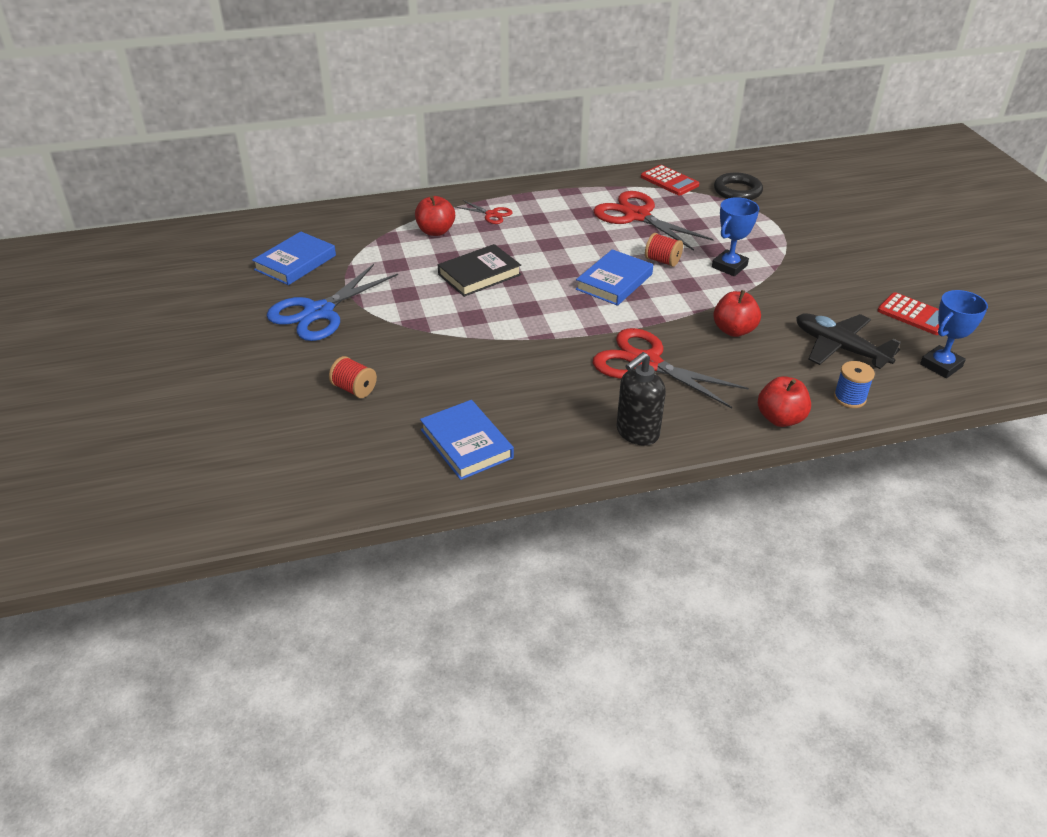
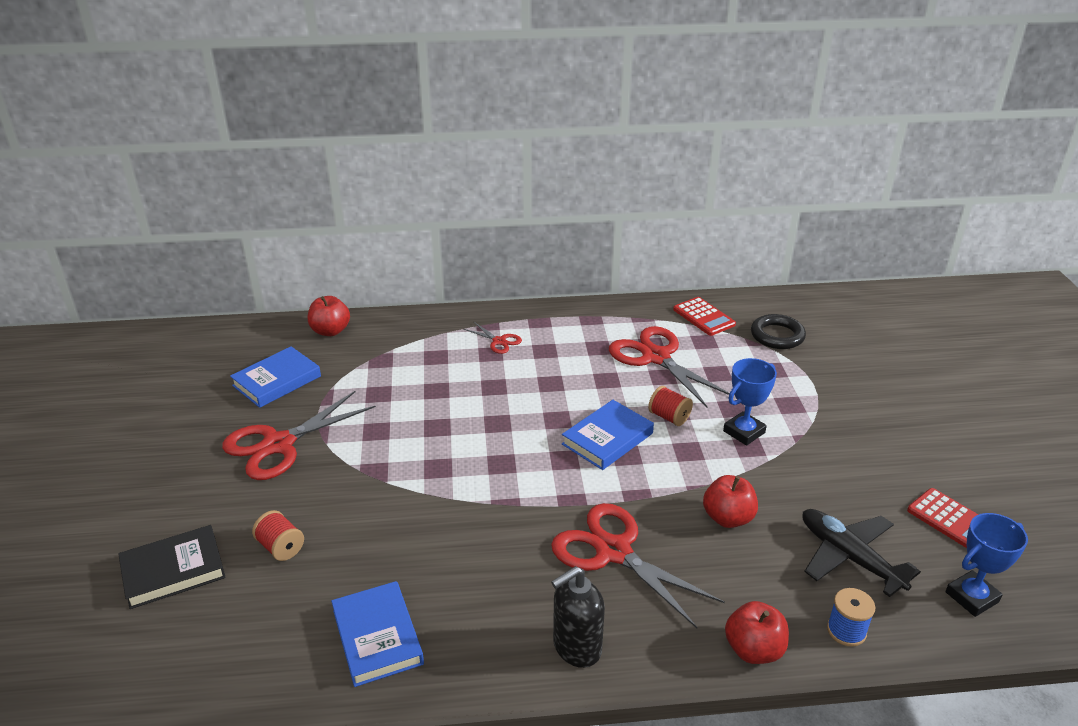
camera: 10 degrees right, 5 degrees down
blue scissors [267,264,398,341] -> red scissors [222,391,376,480]
red apple [415,196,455,236] -> red apple moved to [308,296,350,336]
black book [438,244,521,297] -> black book moved to [118,525,226,609]

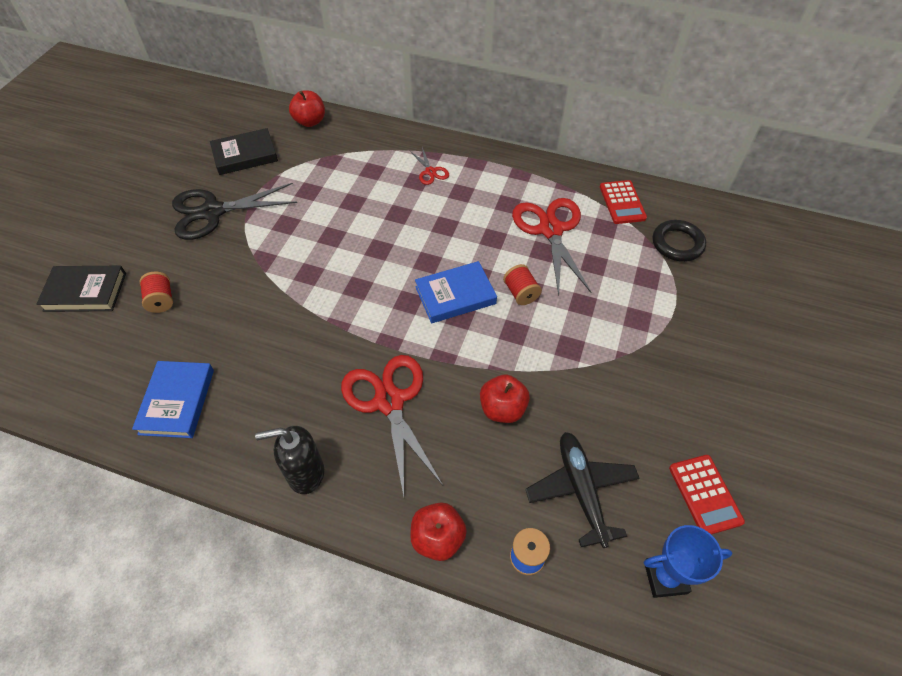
camera: 25 degrees right, 20 degrees up
red scissors [222,391,376,480] -> black scissors [172,183,297,240]
blue book [230,346,321,408] -> black book [210,128,278,175]
blue trophy [723,358,777,446] -> none

